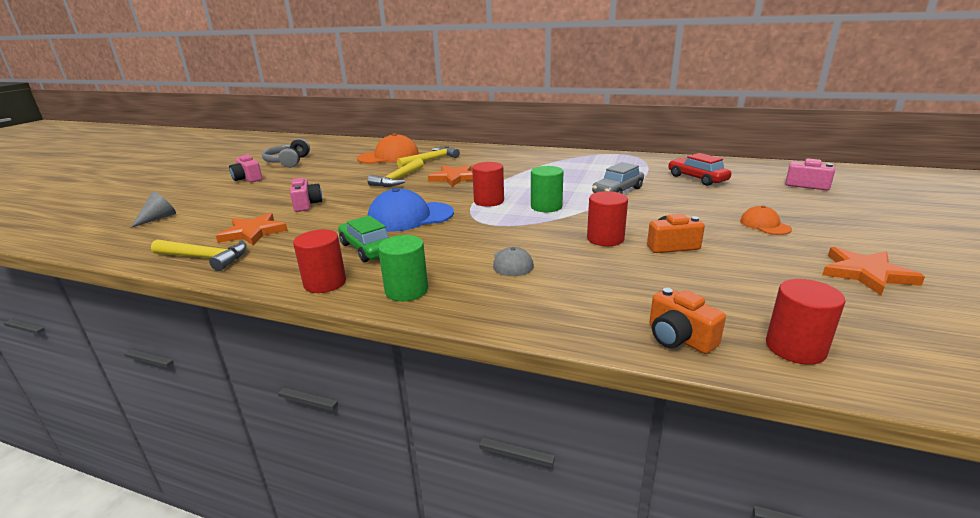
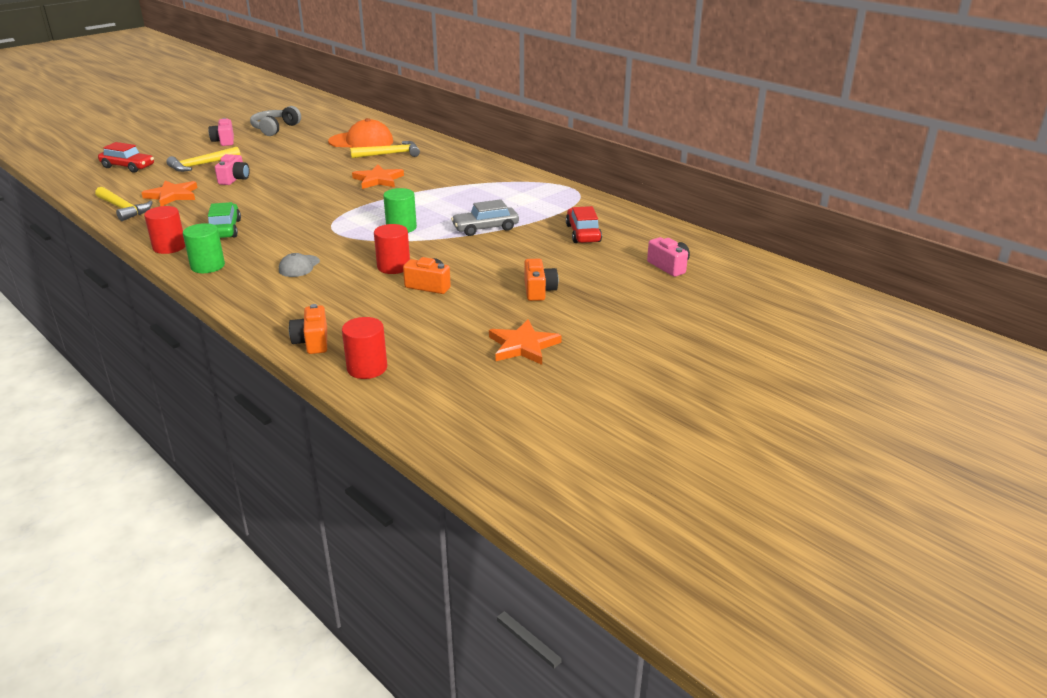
camera: 25 degrees right, 5 degrees up
grey cone [130,191,176,228] -> red car [98,142,154,173]
yellow hammer [367,158,424,187] -> yellow hammer moved to [166,147,240,172]
blue cap [367,188,454,232] -> none
red cylinder [472,162,504,207] -> none
orange cap [740,206,792,235] -> orange camera [524,259,558,301]

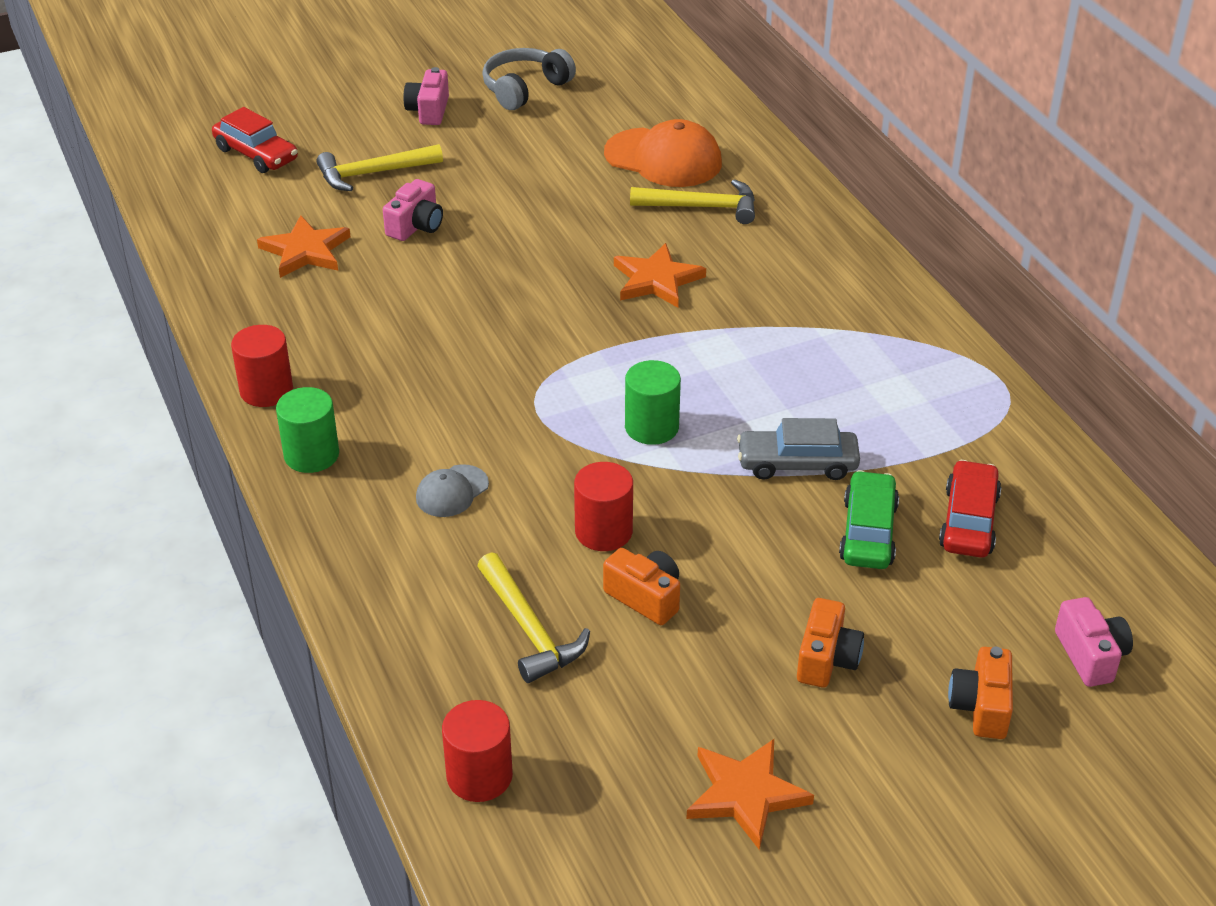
camera: 20 degrees right, 10 degrees up
yellow hammer [95,187,153,221] -> yellow hammer moved to [477,552,590,683]
green car [208,202,241,238] -> green car moved to [839,470,899,569]
orange camera [289,304,327,354] -> orange camera moved to [948,647,1013,739]

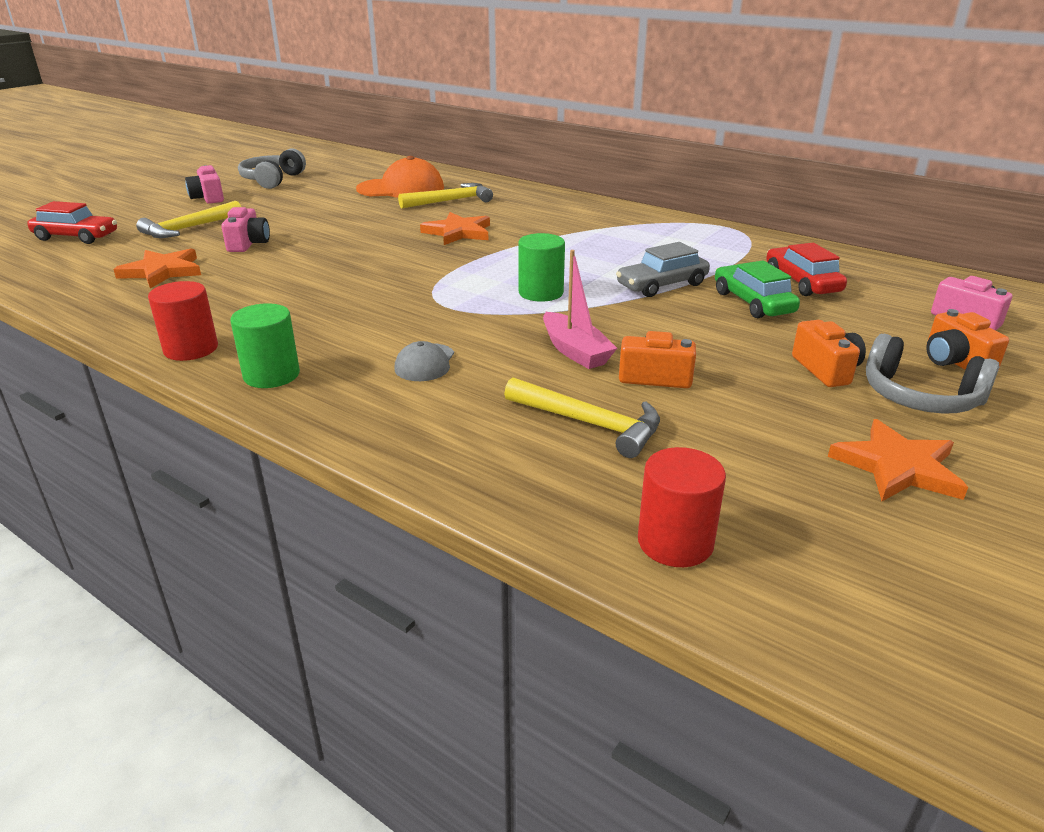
camera: 30 degrees left, 10 degrees down
red cylinder [574,462,633,551] -> pink boat [543,250,617,369]
none -> grey headphones [866,334,1000,414]

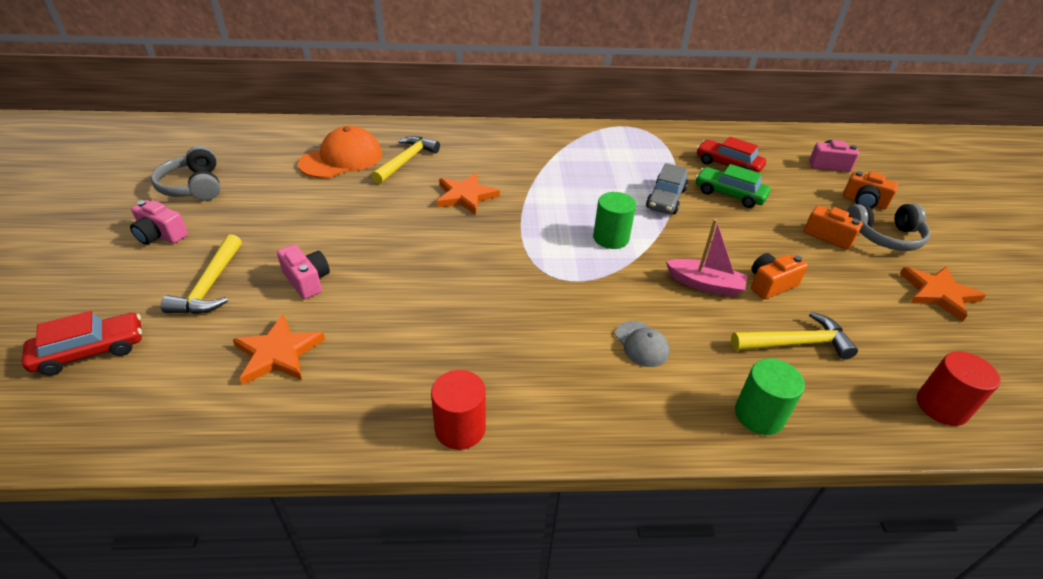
camera: 40 degrees left, 10 degrees up
green cylinder [230,303,300,388] -> green cylinder moved to [735,359,805,435]

